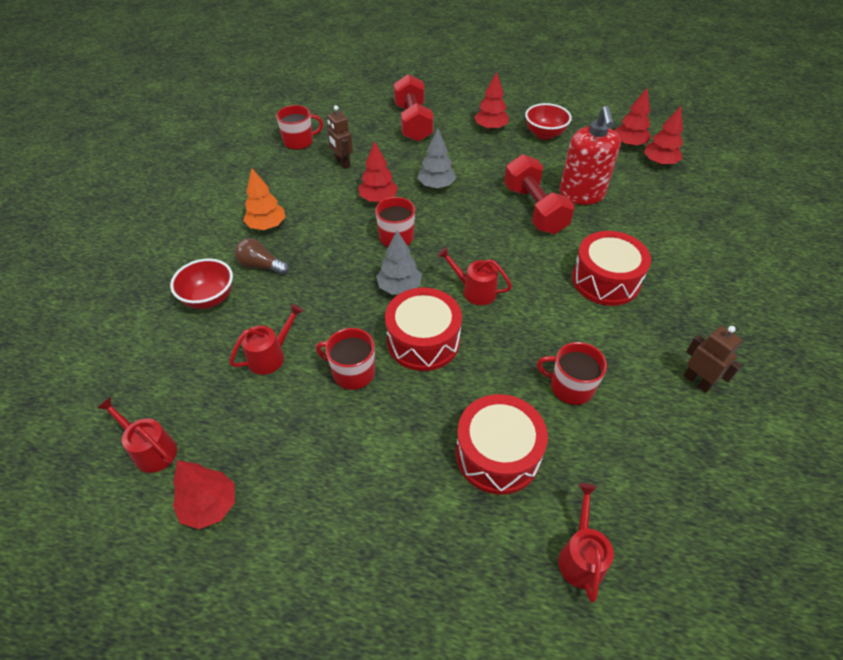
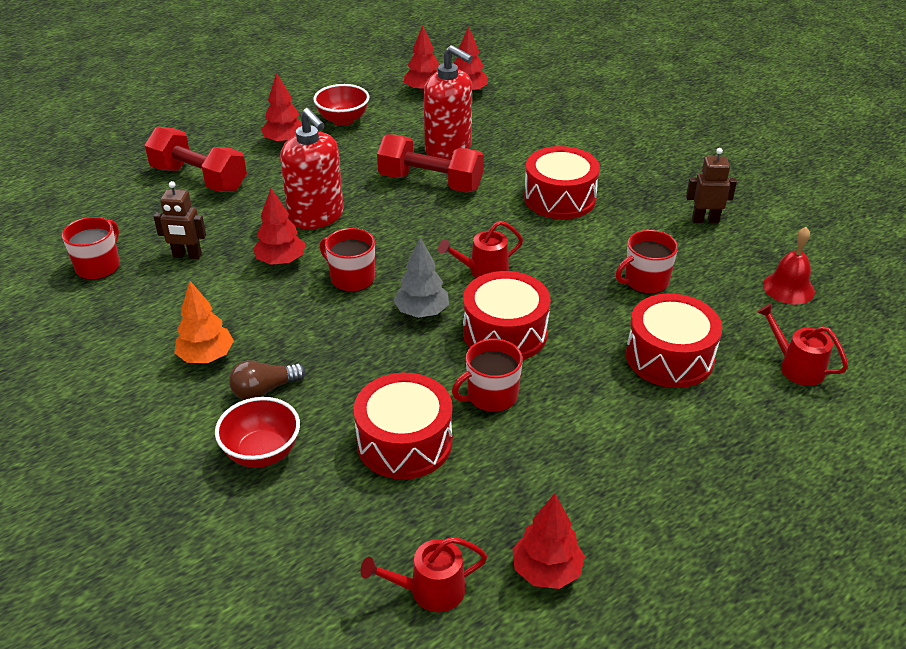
camera: 50 degrees left, 10 degrees down
red watering can [229,304,304,375] -> red drum [354,373,452,480]
grey tree [417,128,456,189] -> red soap dispenser [280,108,344,229]
none -> red bell [763,227,815,305]

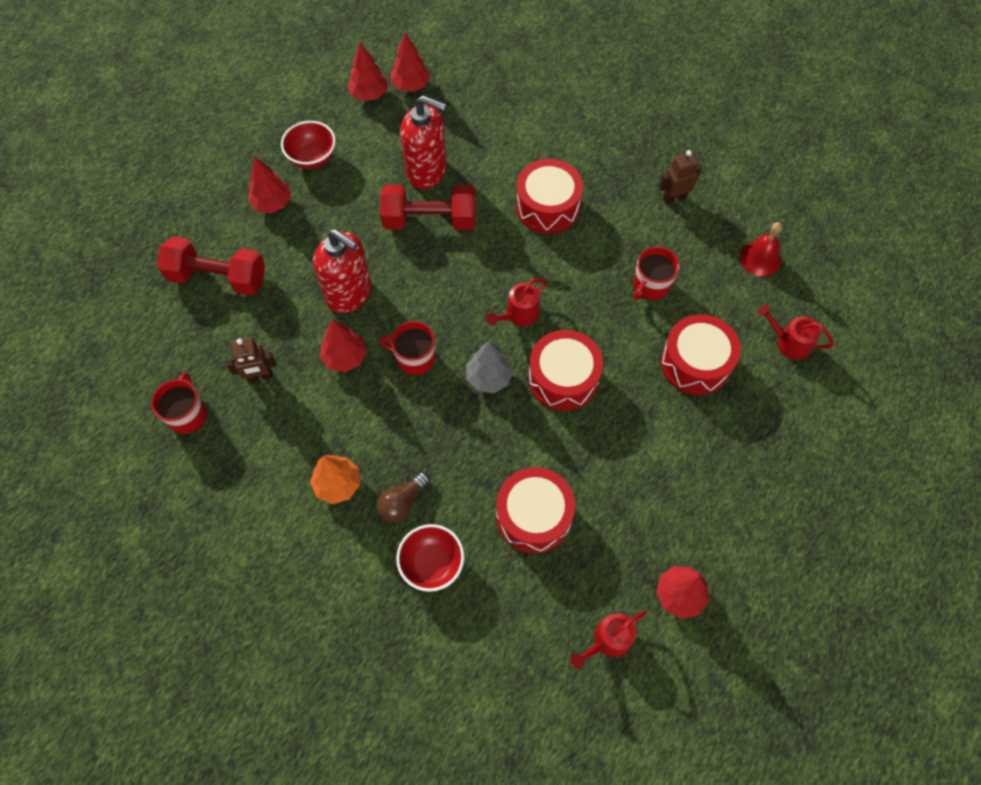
camera: 20 degrees left, 25 degrees up
red mug [452,339,523,413] -> none

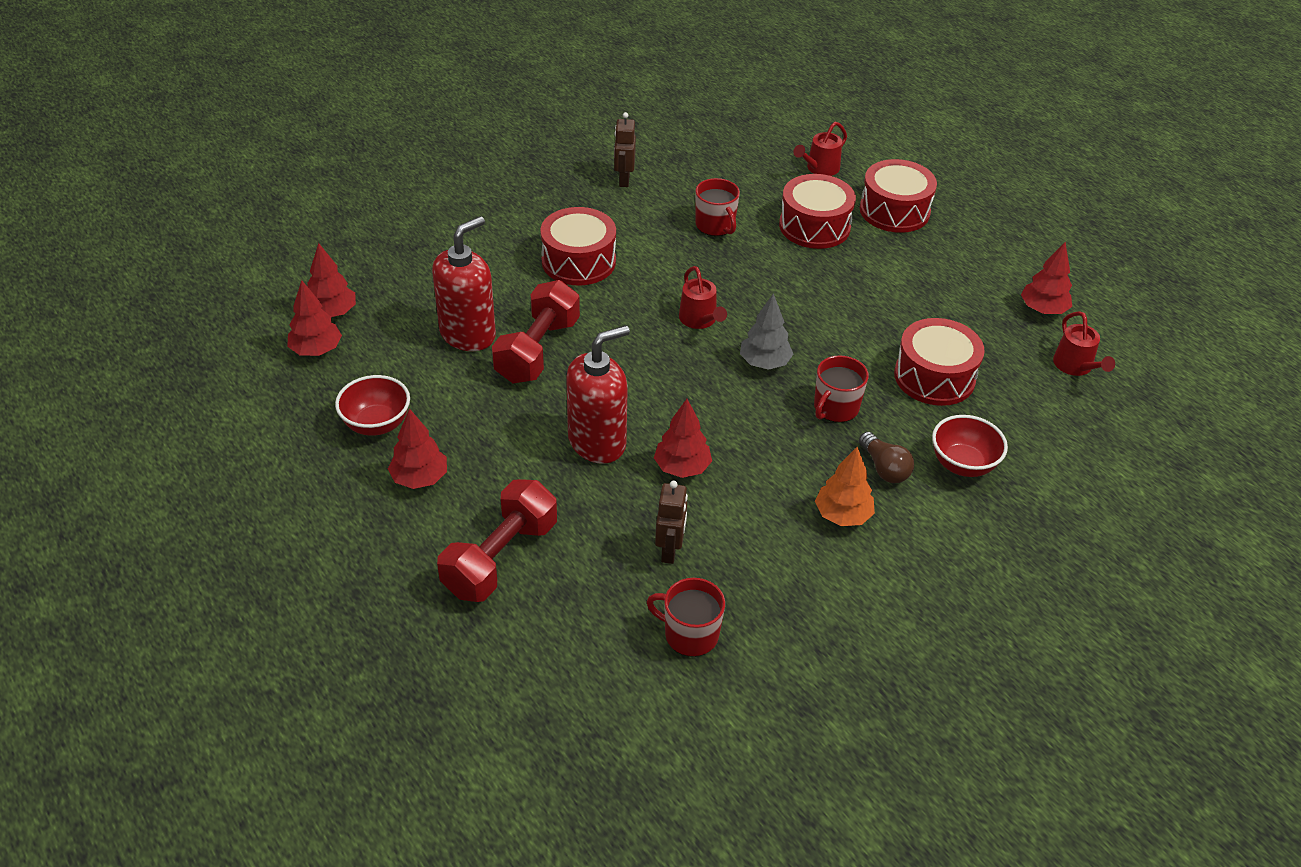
camera: 70 degrees left, 20 degrees down
red mug [380,321,435,375] -> red mug moved to [814,355,869,423]
red drum [528,330,603,411] -> red drum moved to [860,159,937,233]
red bell [740,222,782,277] -> none

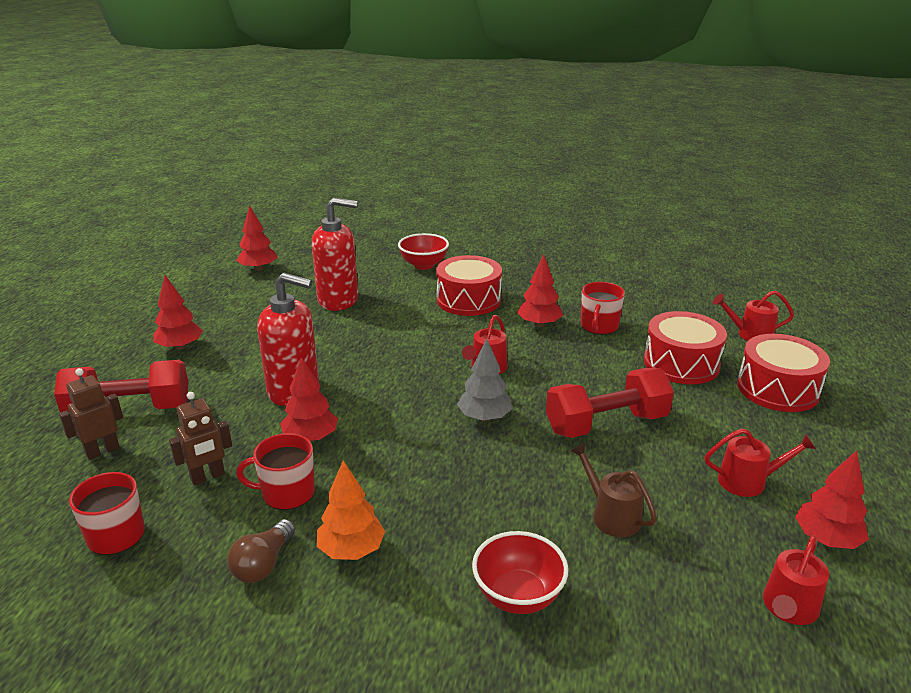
camera: 50 degrees right, 15 degrees down
red tree [307,243,356,317] -> red tree moved to [517,255,563,327]
red bowl [335,375,410,436] -> red bowl moved to [398,233,449,270]
red dumbbell [492,280,580,384] -> red dumbbell moved to [546,368,674,438]
brown robot [614,112,636,187] -> brown robot moved to [59,368,123,460]
red mug [814,355,869,423] -> red mug moved to [236,433,315,510]
brown light bulb [859,432,914,483] -> brown light bulb moved to [227,519,295,583]
red drum [894,318,985,406] -> brown watering can [571,443,657,537]
none -> red watering can [705,428,816,497]

